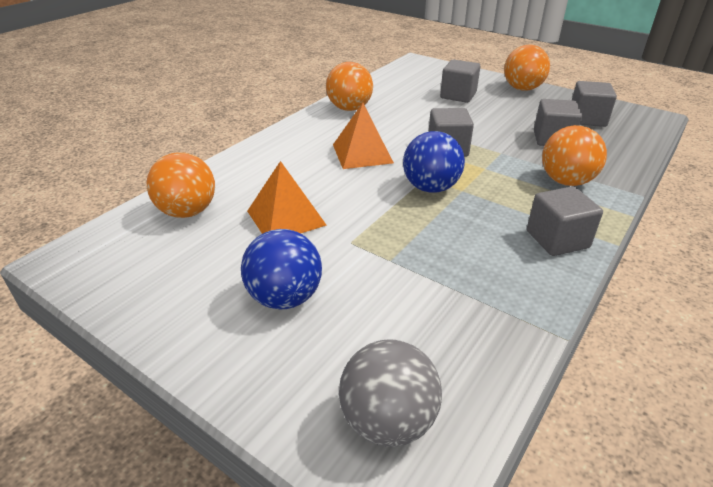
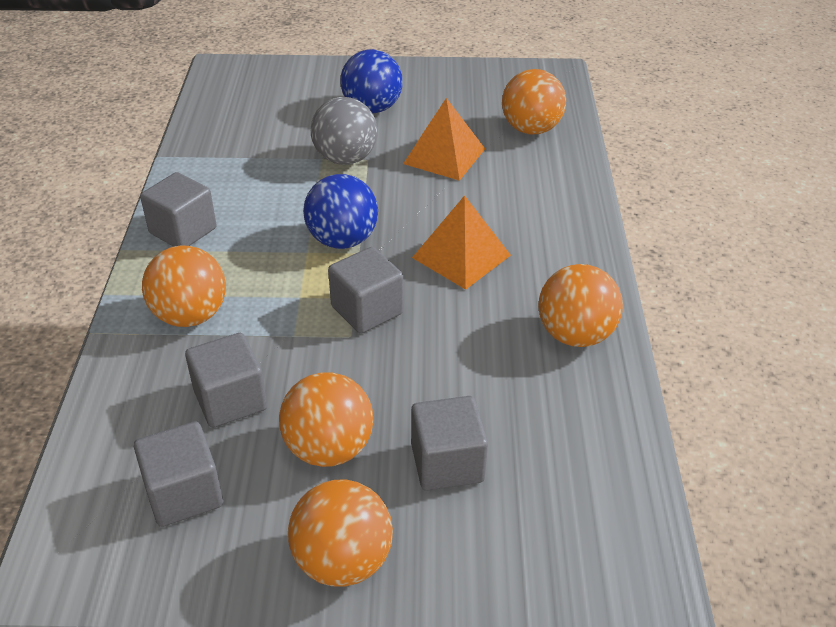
camera: 145 degrees right, 5 degrees up
grey ball [339,340,442,447] -> grey ball moved to [311,97,378,165]
none -> orange ball [279,373,373,467]

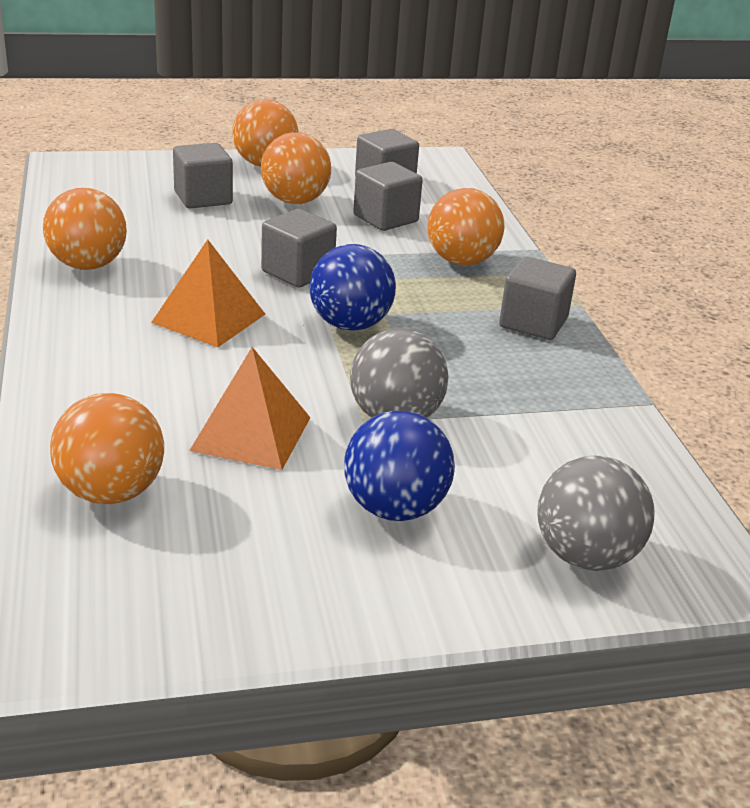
camera: 165 degrees right, 10 degrees down
none -> grey ball [537,456,655,571]

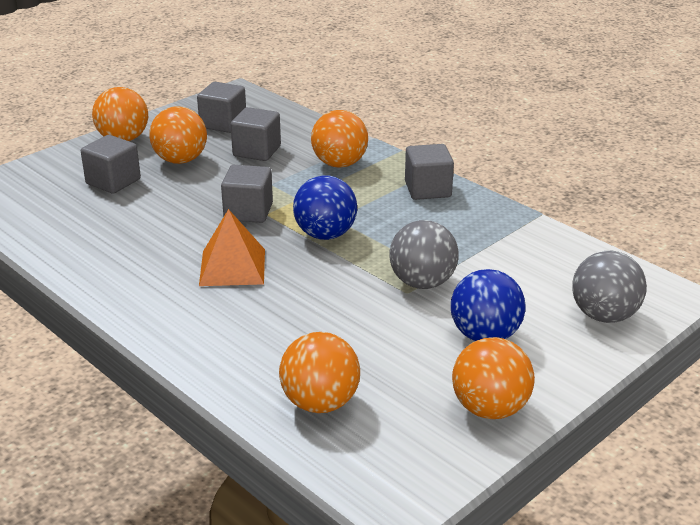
camera: 30 degrees left, 0 degrees up
orange ball [43,188,127,270] -> orange ball moved to [452,337,535,419]
orange pyramid [189,347,310,470] -> none

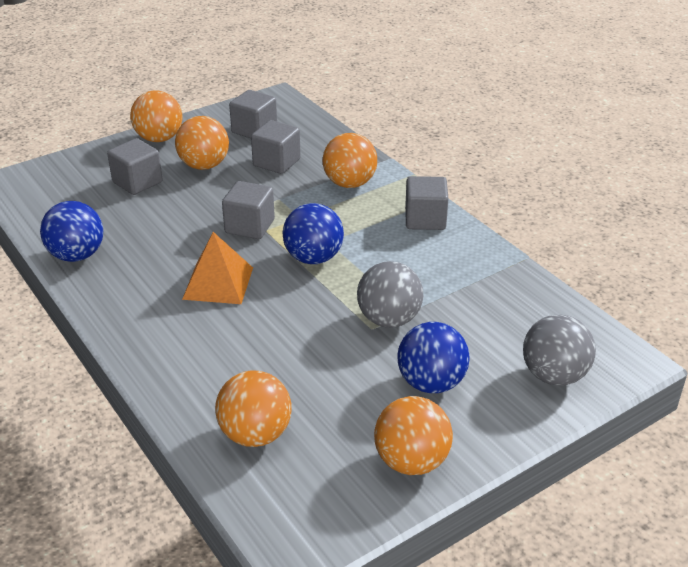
camera: 10 degrees right, 5 degrees up
none -> blue ball [40,201,103,262]

